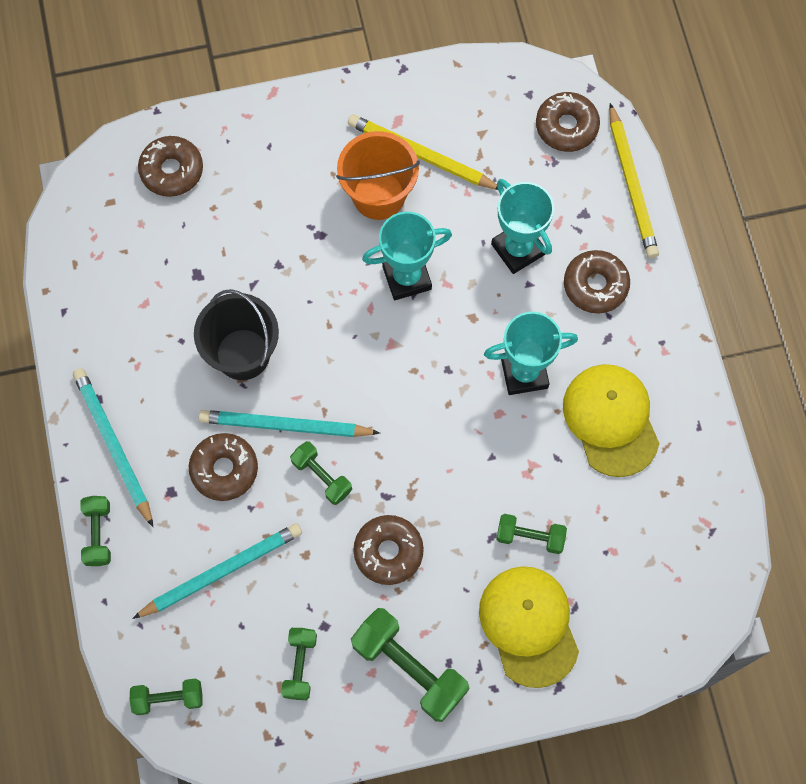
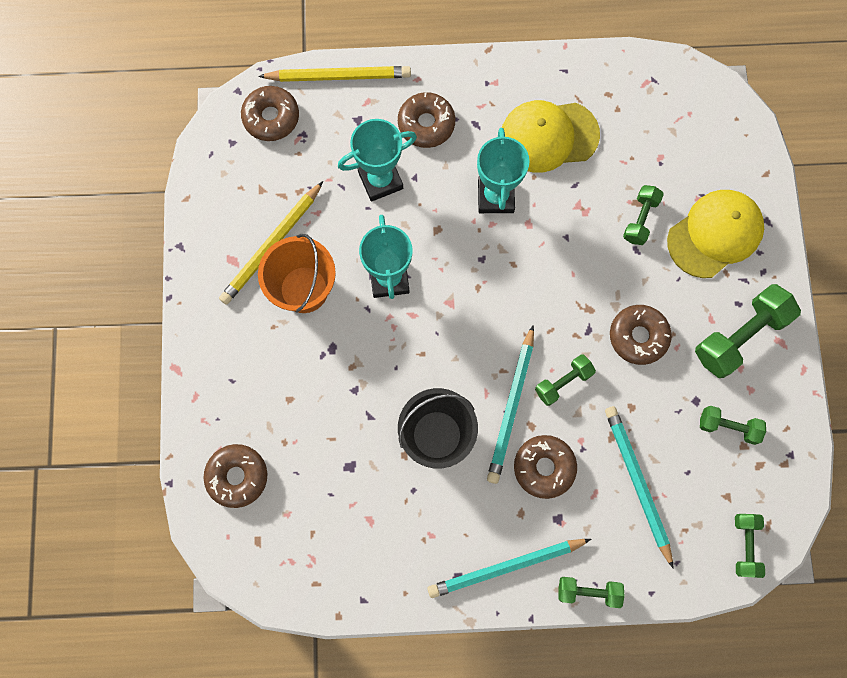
camera: 80 degrees left, 5 degrees up
yellow cap [479,566,579,688] -> yellow cap turned 150 degrees clockwise [667,190,764,278]

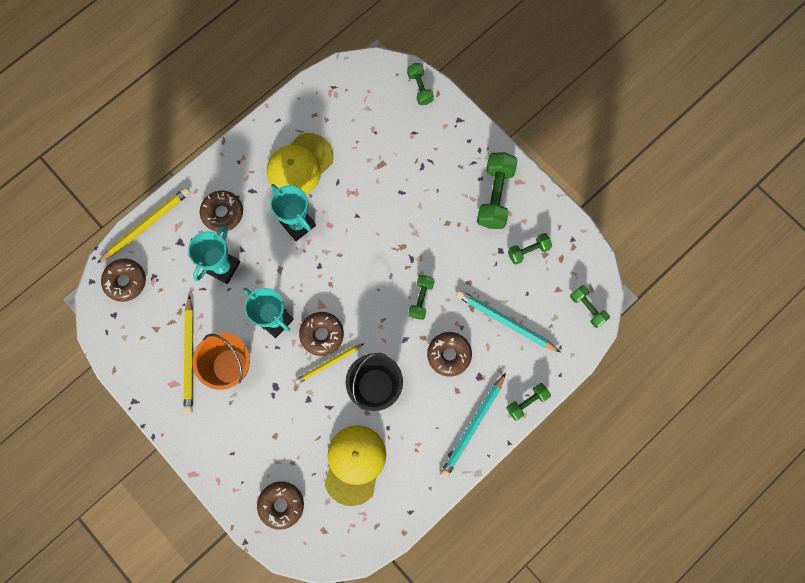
camera: 40 degrees left, 0 degrees up
turquoise pencil [487,325,534,484] -> none
brown donut [610,305,672,365] -> brown donut moved to [299,312,344,356]
green dumbbell [623,185,664,245] -> green dumbbell moved to [407,63,434,105]
yellow cap [667,190,764,278] -> yellow cap moved to [324,425,386,506]
none -> yellow pencil [295,343,364,384]

